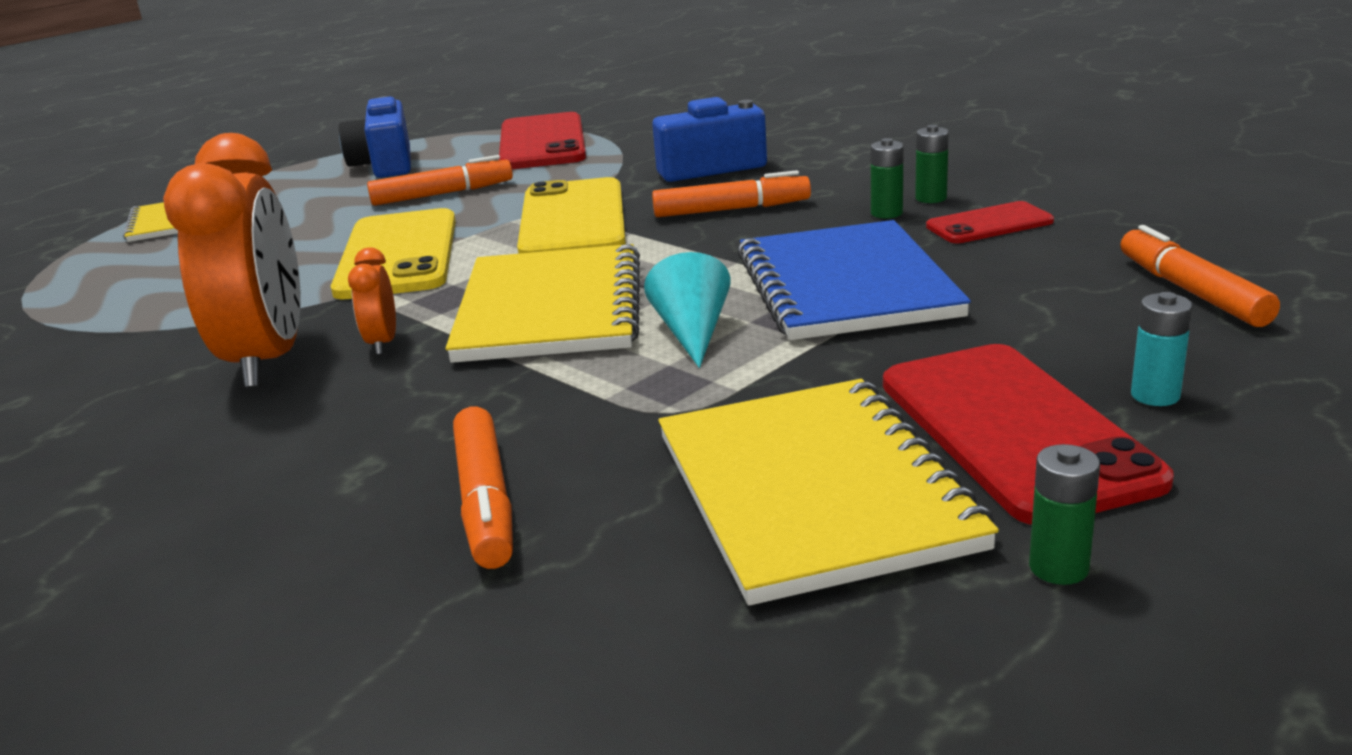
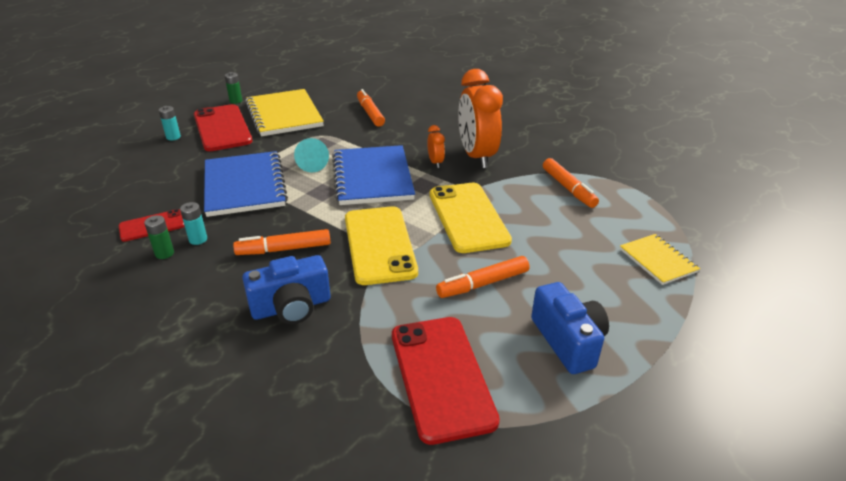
camera: 170 degrees right, 10 degrees up
yellow notebook [445,244,640,363] -> blue notebook [332,145,415,205]
green battery [871,138,904,219] -> turquoise battery [180,202,207,245]
orange marker [1120,225,1280,327] -> orange marker moved to [543,158,599,208]

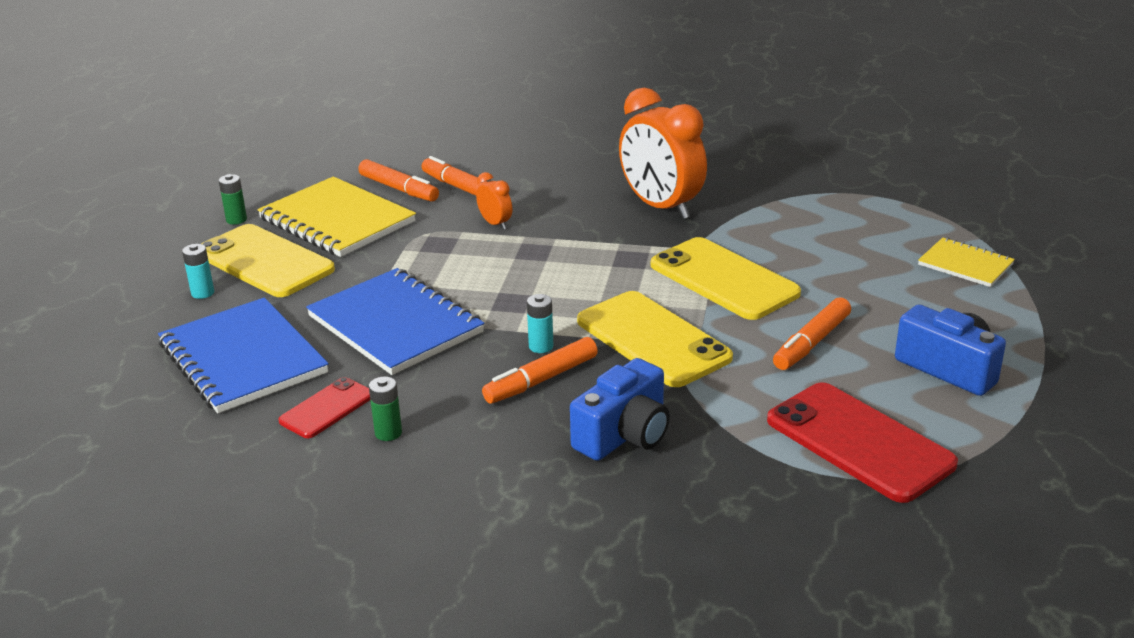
camera: 25 degrees left, 5 degrees down
turquoise battery [180,202,207,245] -> turquoise battery moved to [527,294,553,353]
red phone [194,104,252,151] -> yellow phone [201,224,335,297]
turquoise cone [294,138,329,172] -> none
blue notebook [332,145,415,205] -> blue notebook moved to [158,298,329,413]
orange clock [427,125,445,168] -> orange clock moved to [476,172,512,229]
orange marker [543,158,599,208] -> orange marker moved to [358,159,439,202]

